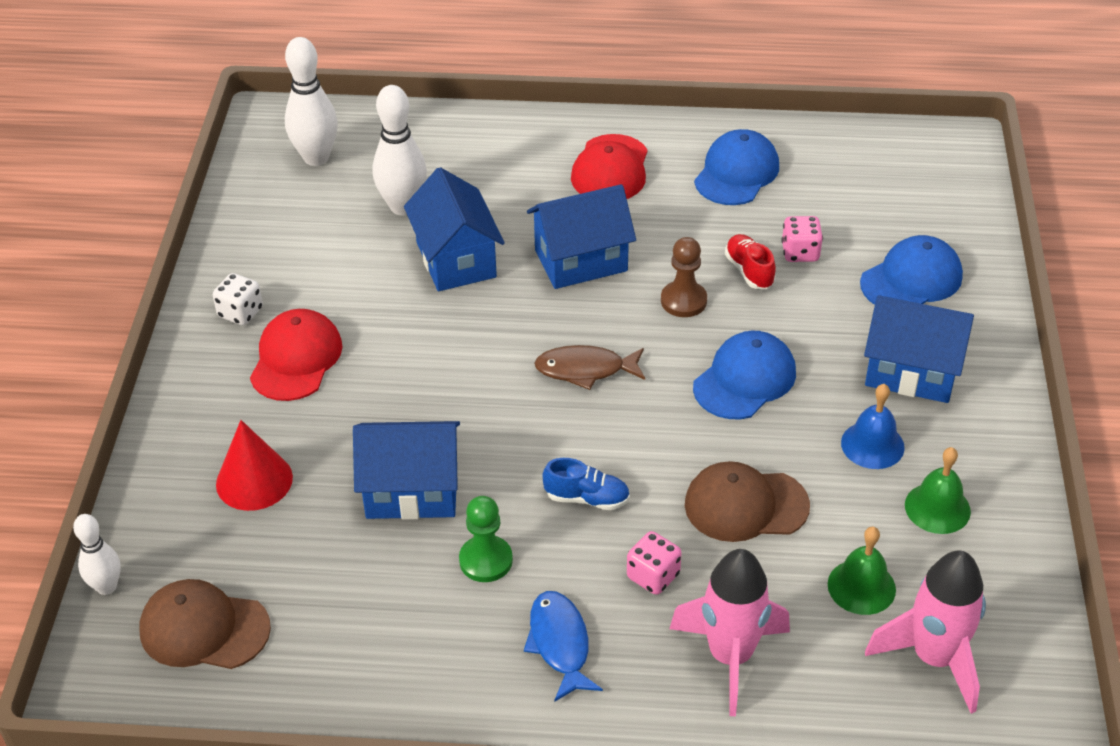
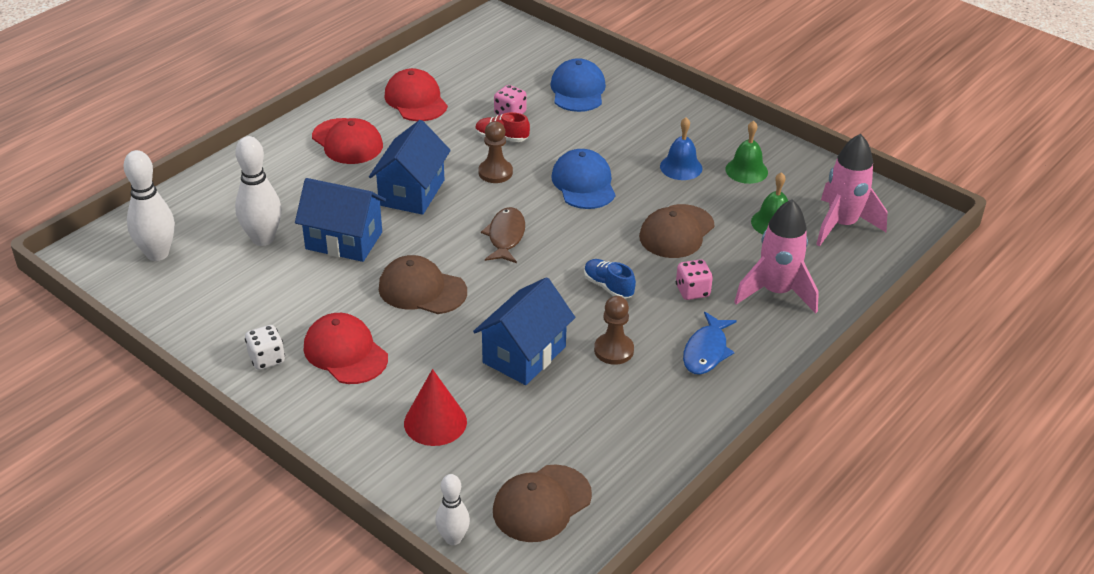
camera: 55 degrees left, 5 degrees down
green pawn [459,496,513,582] -> brown pawn [594,296,634,365]
blue fish [524,591,603,702] -> blue fish turned 90 degrees counterclockwise [683,312,737,375]
brown fish [534,345,645,390] -> brown fish turned 150 degrees clockwise [481,207,525,263]
blue shoe [543,458,630,510] -> blue shoe turned 90 degrees counterclockwise [584,259,636,299]
blue cap [694,129,779,205] -> red cap [385,68,448,121]
blue house [864,295,974,403] -> none
none -> brown cap [379,255,467,314]

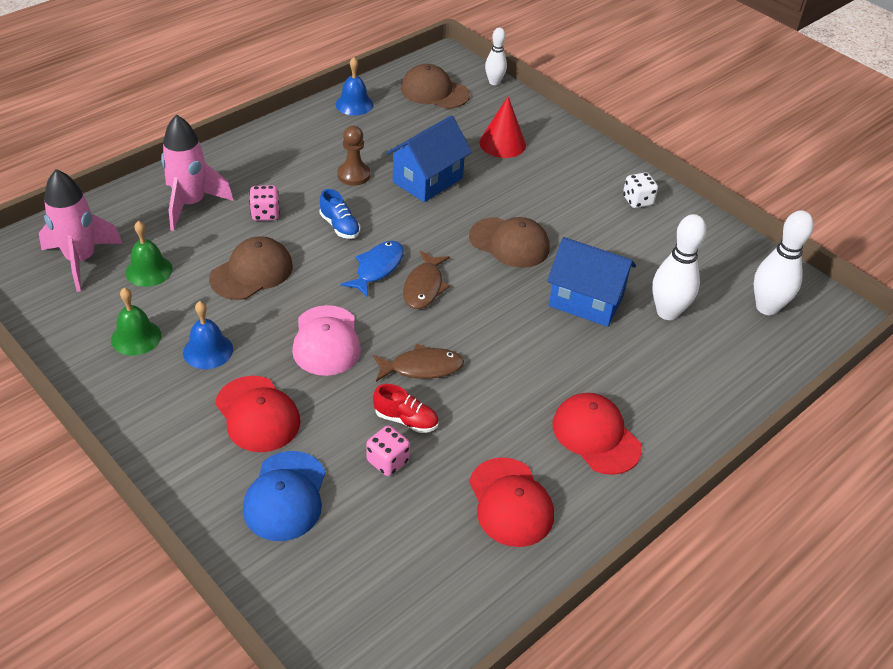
camera: 175 degrees left, 5 degrees up
red cap [304,313,388,384] -> red cap moved to [215,376,300,452]
blue house [369,120,451,215] -> none
brown pawn [478,121,513,183] -> brown fish [373,344,464,382]
brown cap [493,465,592,542] -> brown cap turned 120 degrees counterclockwise [401,64,470,109]
blue cap [551,149,615,209] -> pink cap [292,305,361,376]
blue fish [683,312,737,375] -> blue fish moved to [341,241,404,297]
none -> blue bell [336,57,374,115]

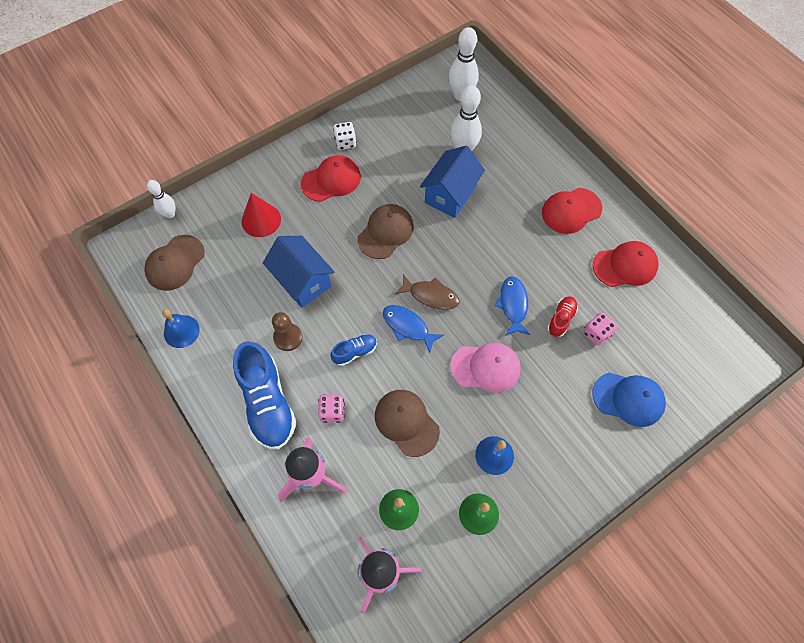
camera: 80 degrees left, 20 degrees up
red cap [215,376,300,452] -> red cap moved to [301,155,361,202]
brown fish [373,344,464,382] -> blue fish [495,276,530,336]
none -> blue shoe [233,341,297,449]

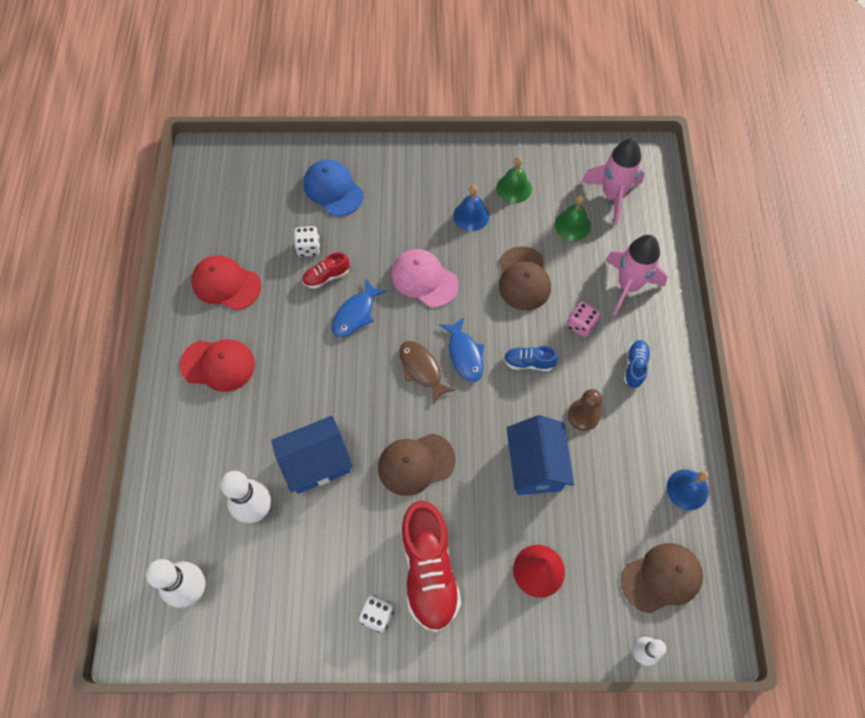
camera: 145 degrees left, 0 degrees up
blue shoe [233,341,297,449] -> blue shoe [624,340,651,388], size x0.48
red cap [301,155,361,202] -> red shoe [401,501,461,632]
pink dice [583,313,617,346] -> white dice [294,226,320,257]

